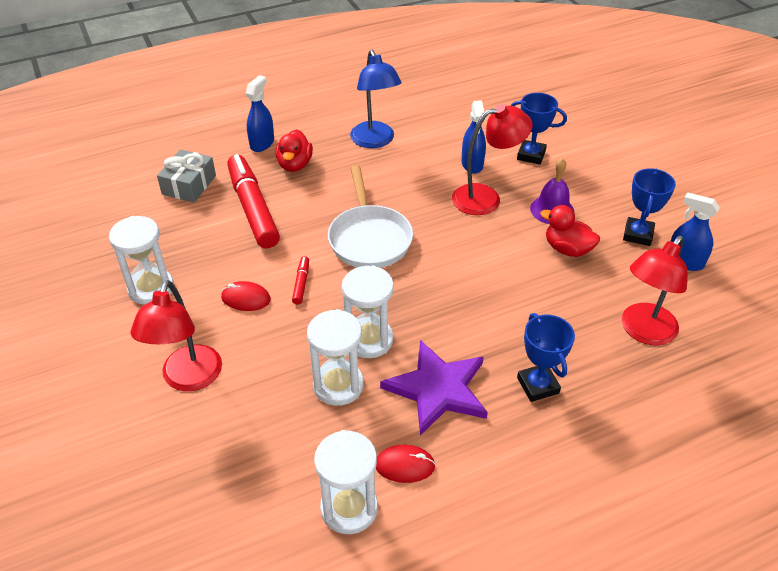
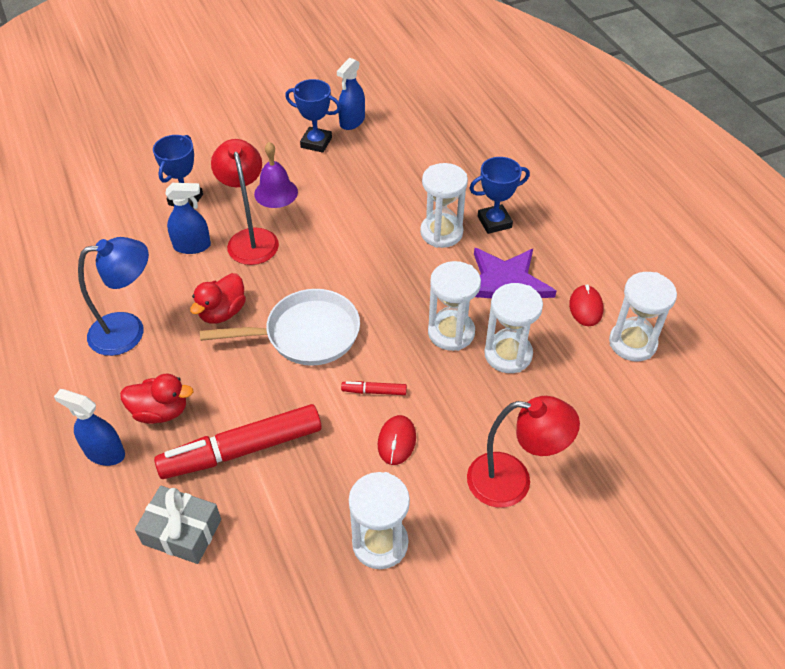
camera: 90 degrees left, 5 degrees up
red duck [540,205,600,257] -> red duck moved to [190,273,246,324]
red lamp [622,236,688,345] -> none
none -> white hourglass [420,163,468,248]

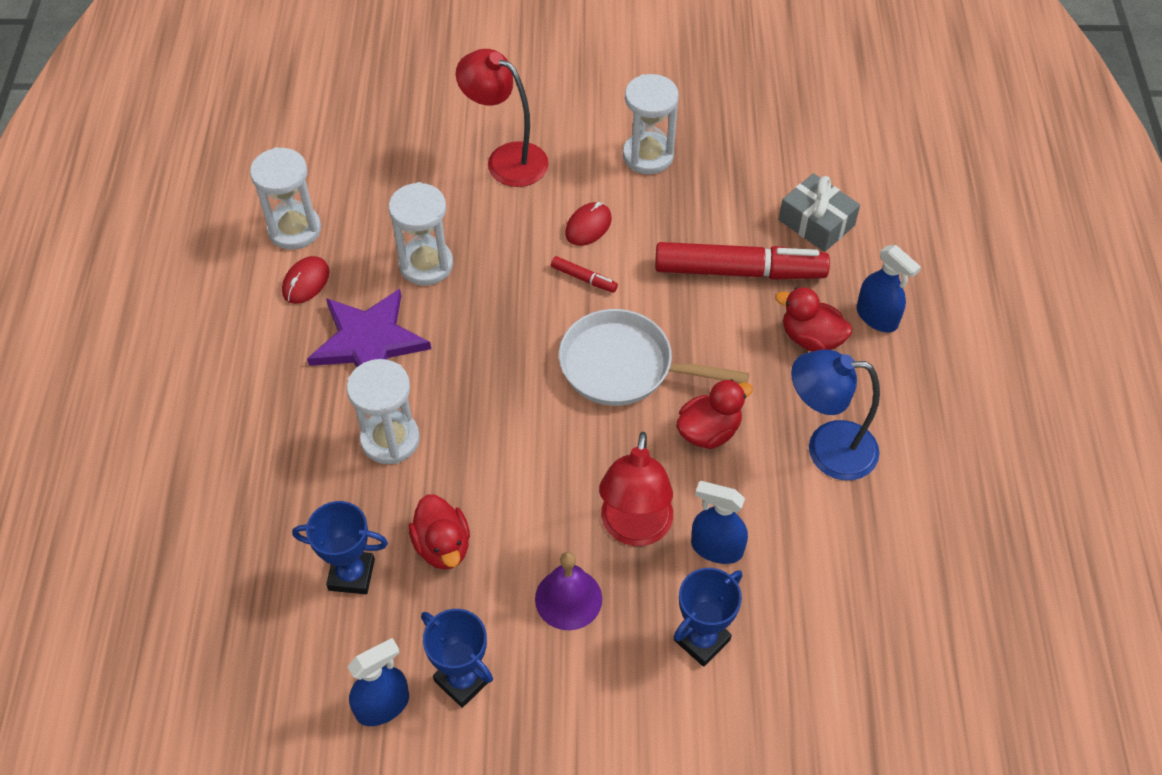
camera: 155 degrees left, 5 degrees up
white hourglass [428,261,481,351] -> none
blue trophy [469,157,530,234] -> blue trophy moved to [292,501,388,594]
none -> red duck [408,494,470,570]

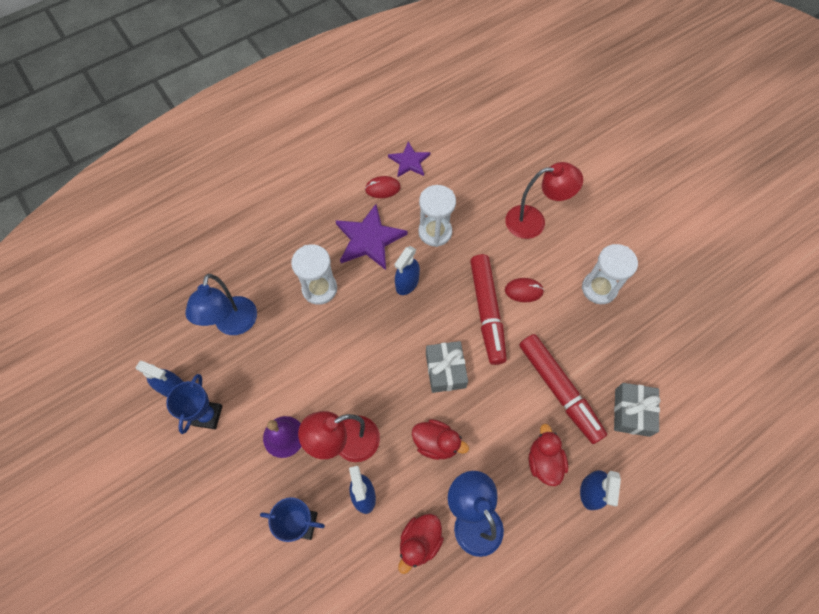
camera: 55 degrees right, 10 degrees up
white hourglass [250,147,321,250] -> purple star [388,142,430,177]
blue trophy [292,501,388,594] -> blue lamp [185,274,257,335]
red duck [408,494,470,570] -> red duck moved to [398,514,444,574]
red lamp [456,49,549,187] -> red lamp turned 90 degrees clockwise [505,162,583,239]
red marker [551,256,618,293] -> red marker [470,254,507,365], size x2.41
white pan [559,309,749,406] -> grey gift [426,341,468,393]
none -> blue spray bottle [395,246,420,295]

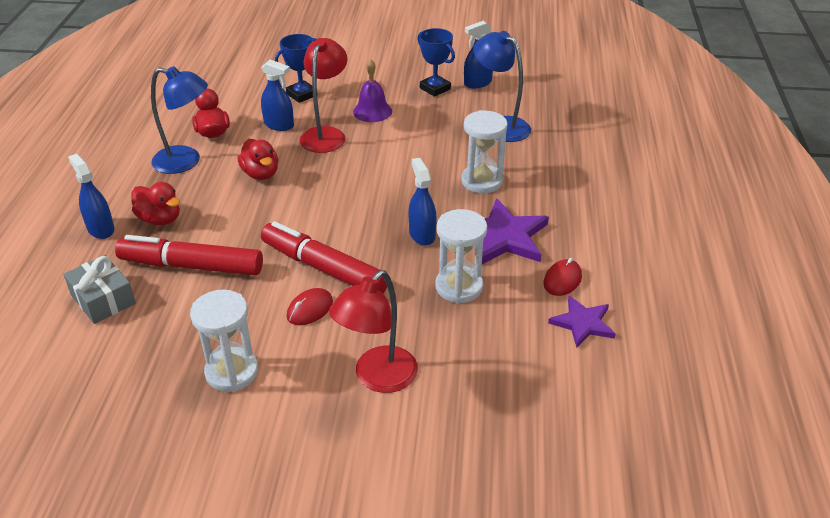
camera: 130 degrees right, 25 degrees down
red duck [412,419,469,460] -> red duck turned 90 degrees counterclockwise [237,139,278,180]
grey gift [426,341,468,393] -> none

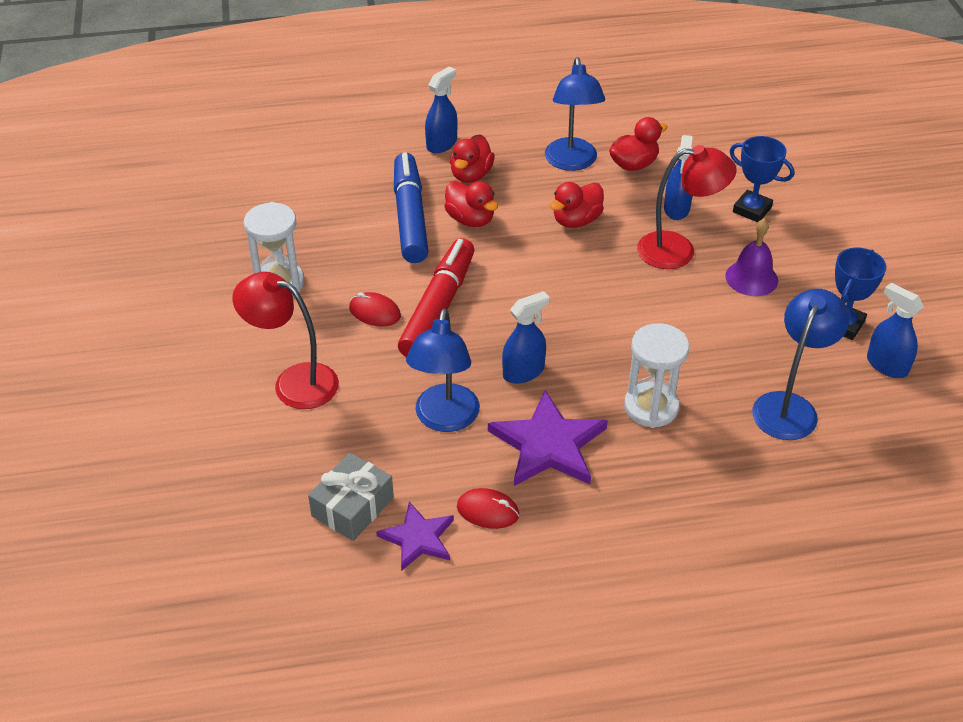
camera: 75 degrees right, 5 degrees up
grey gift [63,255,136,324] -> grey gift moved to [308,453,394,541]
red marker [115,235,263,276] -> blue marker [394,153,429,263]
white hourglass [435,209,487,304] -> blue lamp [406,308,480,432]
none -> red duck [444,181,498,227]

